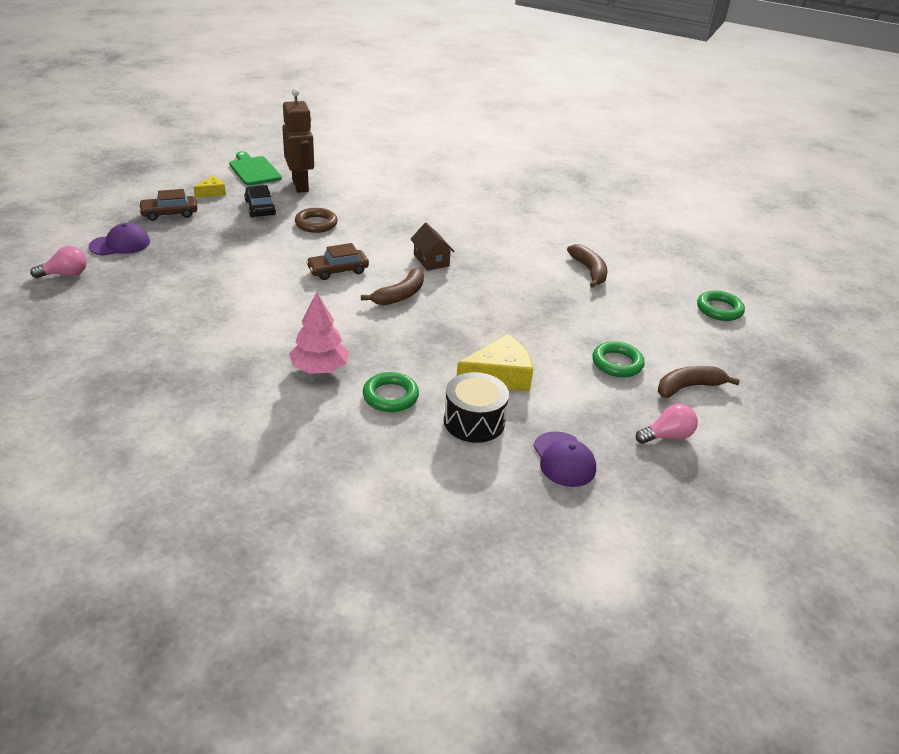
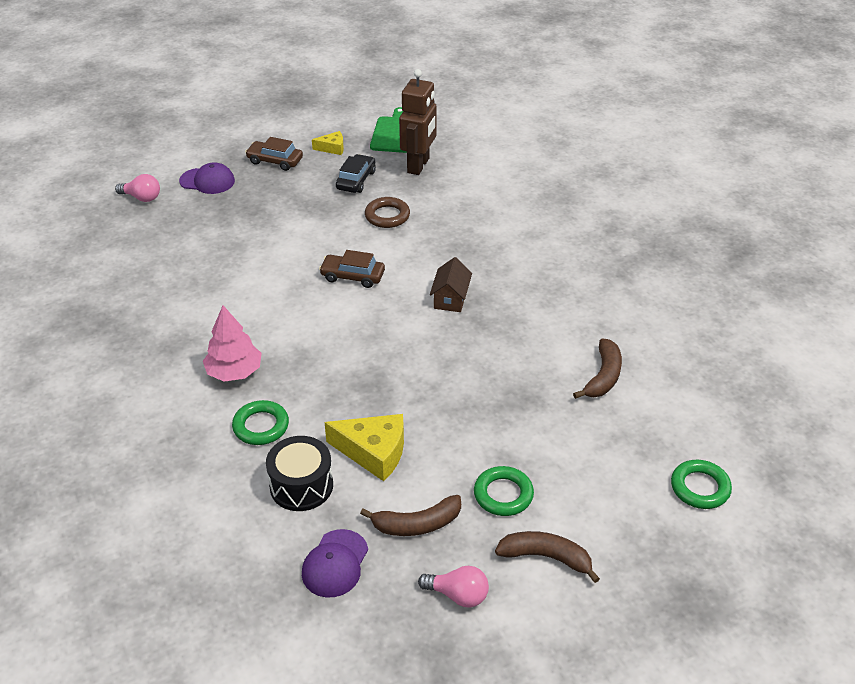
camera: 40 degrees right, 5 degrees up
brown banana [361,268,424,305] -> brown banana moved to [360,495,461,536]

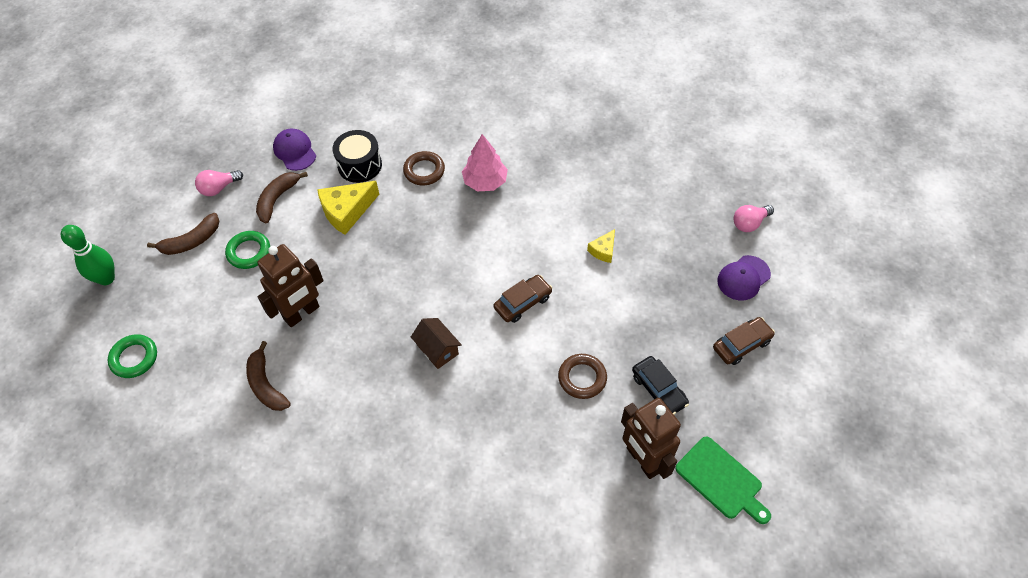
camera: 130 degrees right, 15 degrees up
green ring [232,400,289,445] -> brown ring [403,151,445,186]
yellow cheese [312,131,344,155] -> yellow cheese moved to [587,229,615,263]
none -> green bowling pin [61,225,115,285]
none -> brown robot [257,244,324,327]

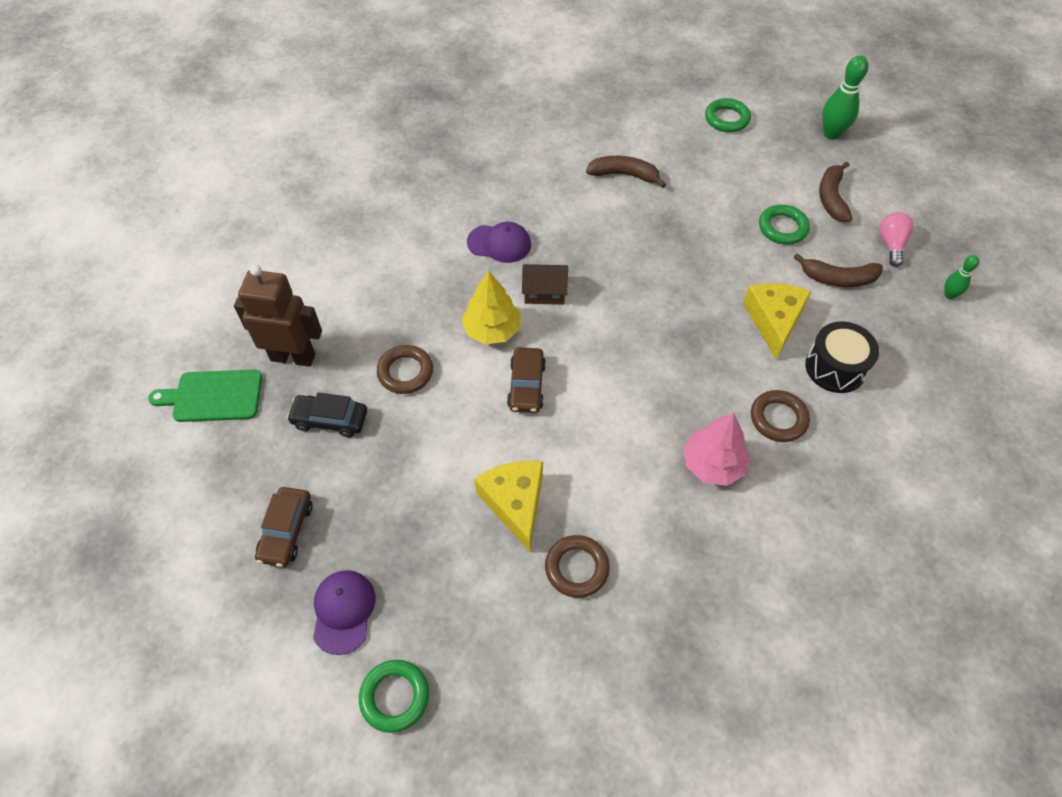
camera: 130 degrees right, 0 degrees up
brown banana [256,172,308,223] -> brown banana turned 120 degrees clockwise [794,253,883,287]
brown robot [257,244,324,327] -> none
purple cap [273,129,316,171] -> purple cap moved to [467,222,531,263]
yellow cheese [587,229,615,263] -> yellow cheese [474,461,543,552], size x1.83
pink light bulb [733,205,774,232] -> green ring [359,660,429,733]
none -> yellow tree [461,270,521,344]
none -> brown ring [545,535,610,598]
none -> green bowling pin [944,255,979,299]

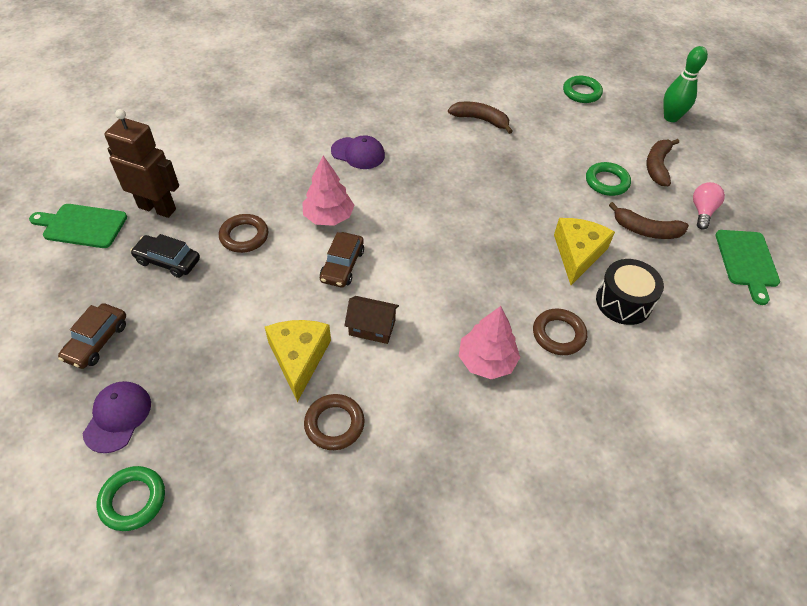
camera: 10 degrees right, 5 degrees down
yellow tree [461,270,521,344] -> pink tree [302,156,354,226]
brown house [522,264,568,305] -> brown house moved to [344,296,399,344]
green bowling pin [944,255,979,299] -> green cutting board [716,230,780,305]

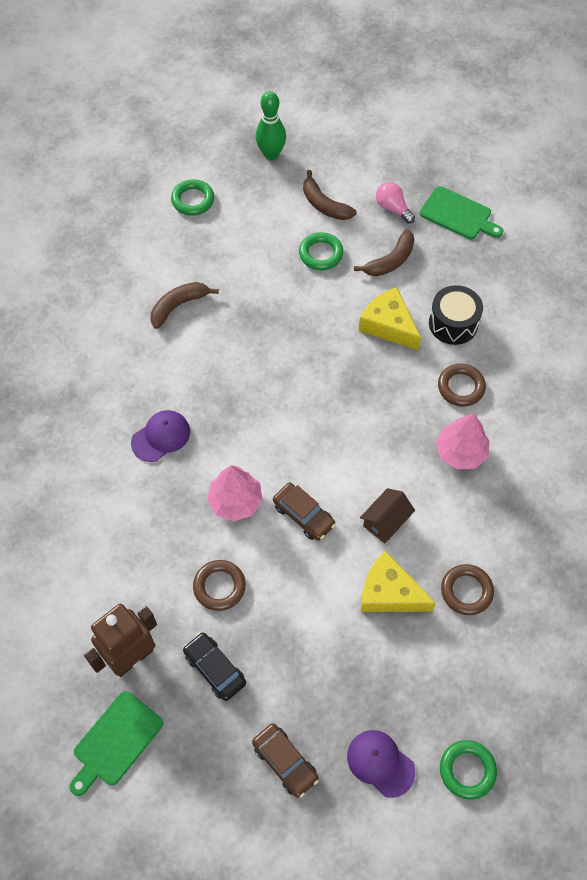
camera: 60 degrees left, 10 degrees up
black car [130,234,200,278] -> black car turned 90 degrees clockwise [183,632,246,701]

